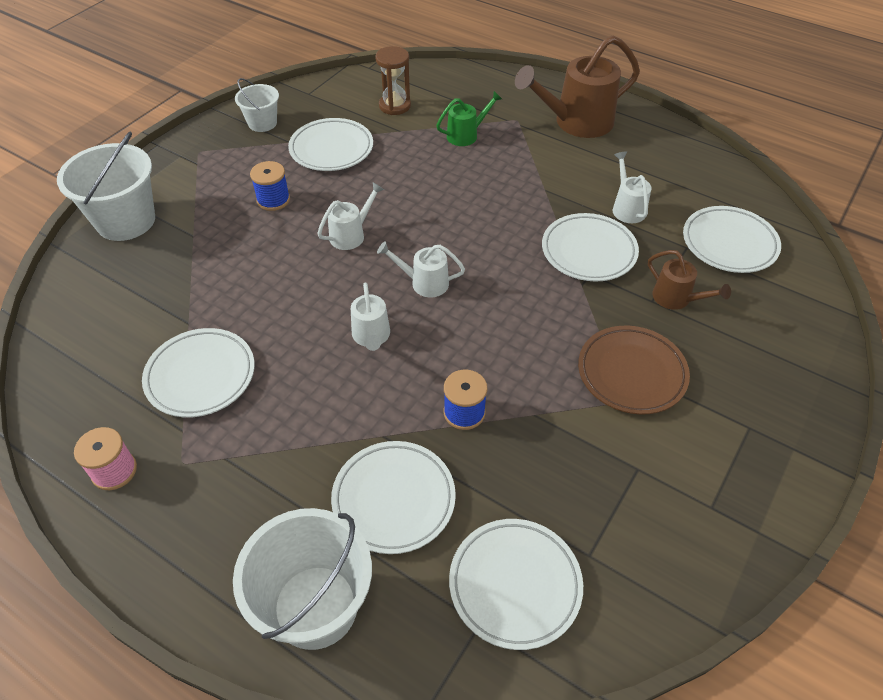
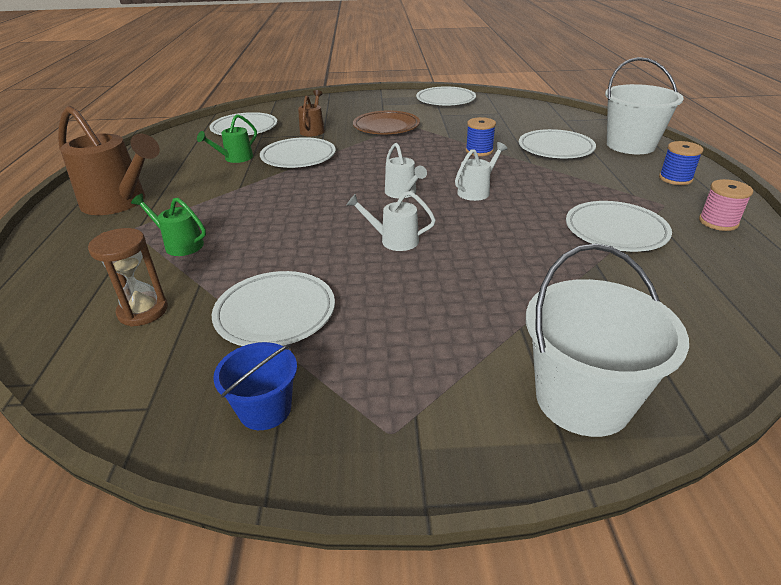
camera: 125 degrees left, 15 degrees down
white bucket [235,78,279,132] -> blue bucket [213,342,297,430]
blue spool [250,161,290,211] -> blue spool moved to [659,141,703,185]
white plate [449,519,583,650] -> white plate moved to [416,86,476,106]
white watering can [613,151,652,223] -> green watering can [197,114,257,163]

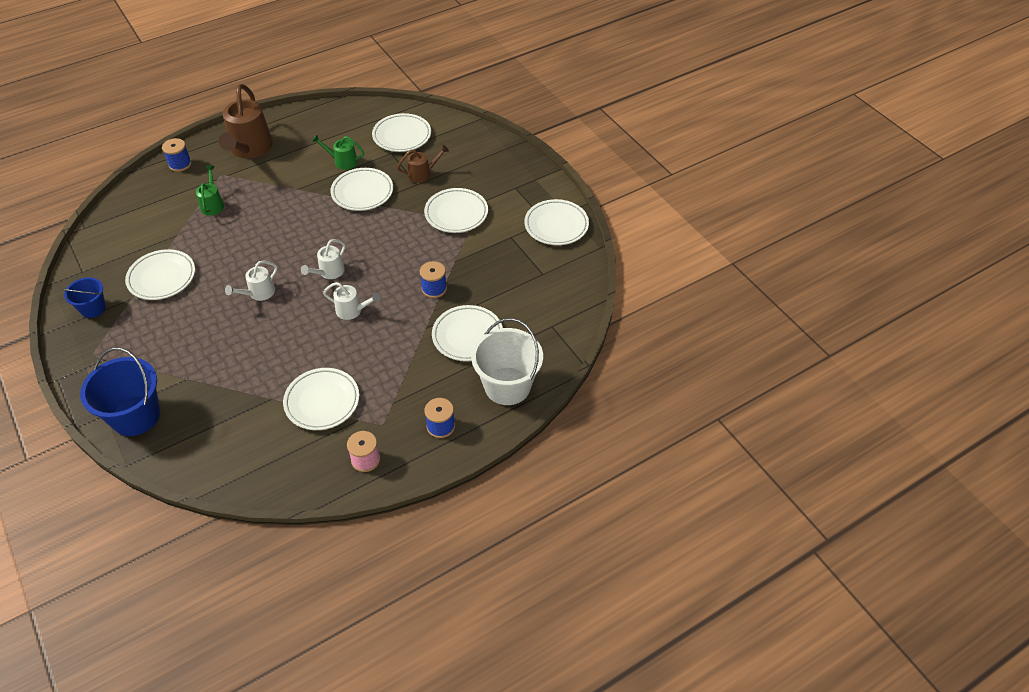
camera: 60 degrees right, 15 degrees up
brown hourglass [88,228,168,327] -> none
white watering can [347,191,436,251] -> white watering can turned 120 degrees counterclockwise [225,261,277,301]
brown plate [353,110,420,134] -> white plate [424,188,488,233]
white bucket [526,244,689,437] -> blue bucket [80,347,160,436]
none -> blue spool [162,138,192,172]

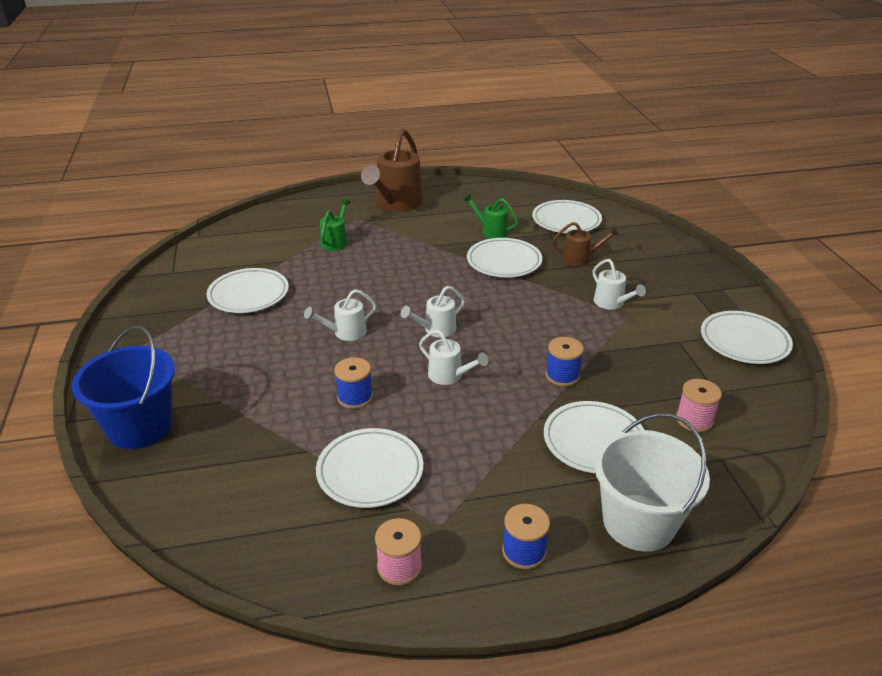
camera: 20 degrees right, 15 degrees down
blue bucket [62,277,106,318] -> none
blue spool [162,138,192,172] -> blue spool moved to [335,357,373,409]
white plate [424,188,488,233] -> white watering can [593,259,646,310]
none -> pink spool [676,379,722,432]

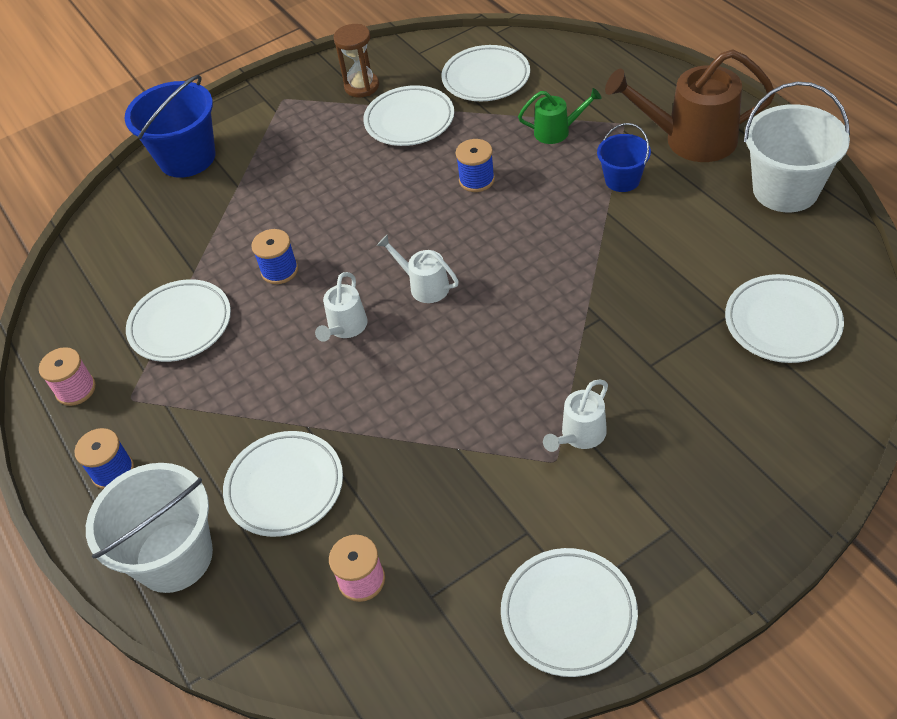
camera: 75 degrees right, 15 degrees up
white watering can [304,289,377,341] -> none
green watering can [463,194,518,238] -> none
white plate [467,238,542,278] -> white plate moved to [441,45,530,101]
blue spool [546,337,584,386] -> blue spool moved to [456,139,495,192]
brown watering can [552,222,619,266] -> none
none -> brown hourglass [334,24,379,97]
none -> blue bucket [597,123,651,192]
none -> white bucket [744,82,850,212]

